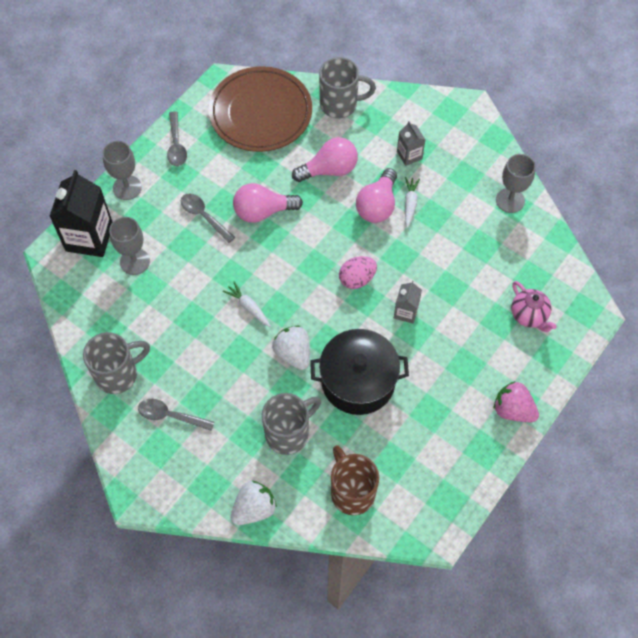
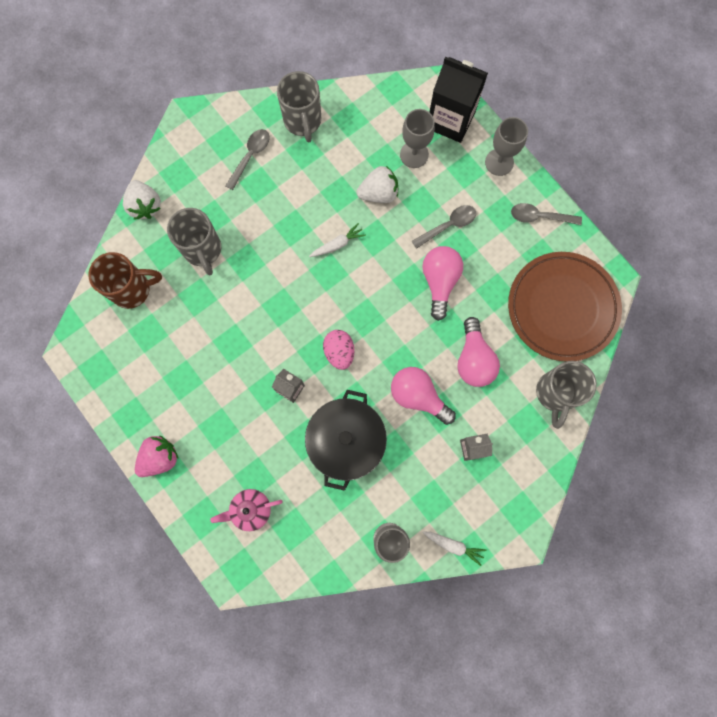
camera: 105 degrees right, 15 degrees up
white strawberry [272,326,310,370] -> white strawberry moved to [357,166,398,203]
black pot [310,329,409,415] -> black pot moved to [305,390,387,491]
white carrot [405,177,420,228] -> white carrot moved to [422,532,486,566]

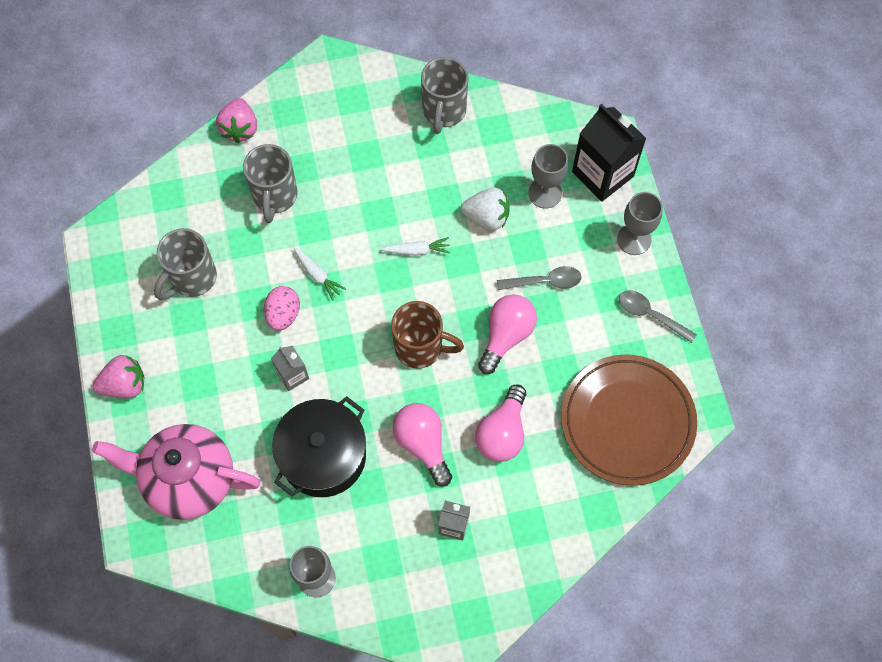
camera: 25 degrees right, 10 degrees down
brown mug [89,252,162,309] -> brown mug moved to [391,301,464,369]
white strawberry [123,180,161,219] -> pink strawberry [216,98,257,143]
pink teapot [210,489,283,531] -> pink teapot [92,424,261,520], size x1.99
grey spoon [225,129,270,190] -> none
pink egg [323,330,354,370] -> pink egg moved to [264,286,300,331]
white carrot [422,532,486,566] -> white carrot moved to [294,247,346,301]
grey mug [536,361,597,429] -> grey mug moved to [154,228,217,300]

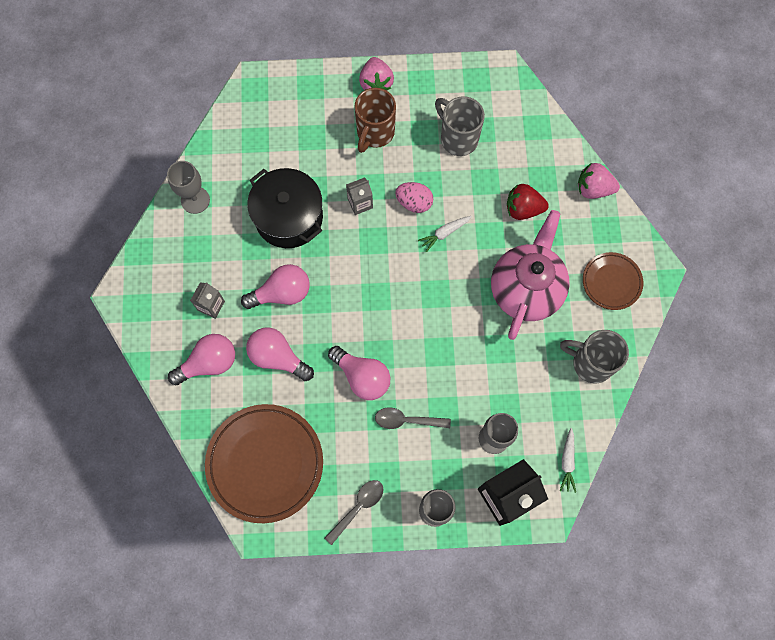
camera: 100 degrees right, 5 degrees up
pink teapot [92,424,261,520] -> pink teapot moved to [491,210,570,340]
grey mug [243,144,298,223] -> red strawberry [507,184,549,220]
white carrot [380,237,450,256] -> white carrot moved to [560,428,576,493]
brown mug [391,301,464,369] -> brown mug moved to [355,88,396,153]
white strawberry [461,188,510,230] -> none
grey spoon [497,266,582,290] -> grey spoon turned 90 degrees clockwise [375,407,451,429]
none -> pink light bulb [168,334,235,386]
none -> brown plate [583,252,643,310]

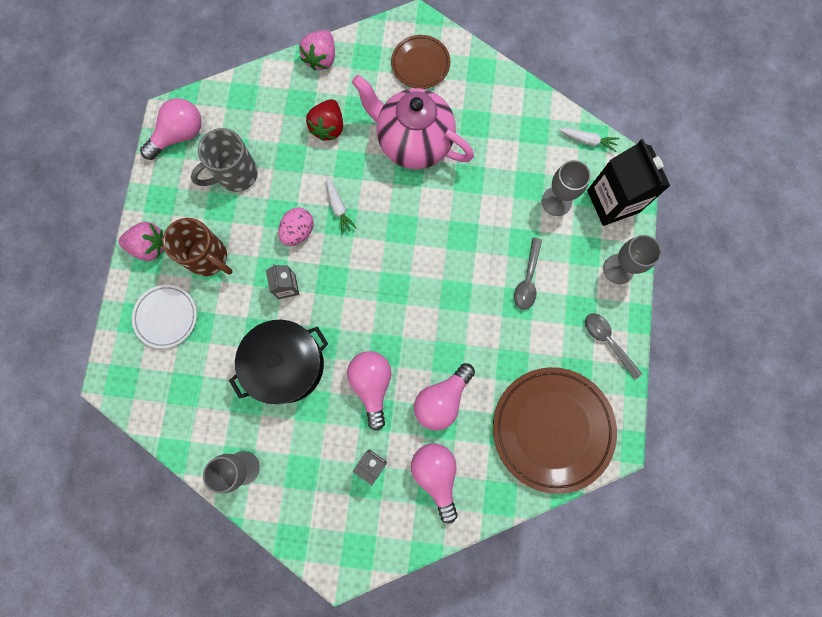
camera: 80 degrees left, 5 degrees up
pink light bulb [328,346,390,400] -> pink light bulb moved to [140,98,202,160]
grey mug [560,330,629,383] -> none
none -> white plate [132,285,197,348]

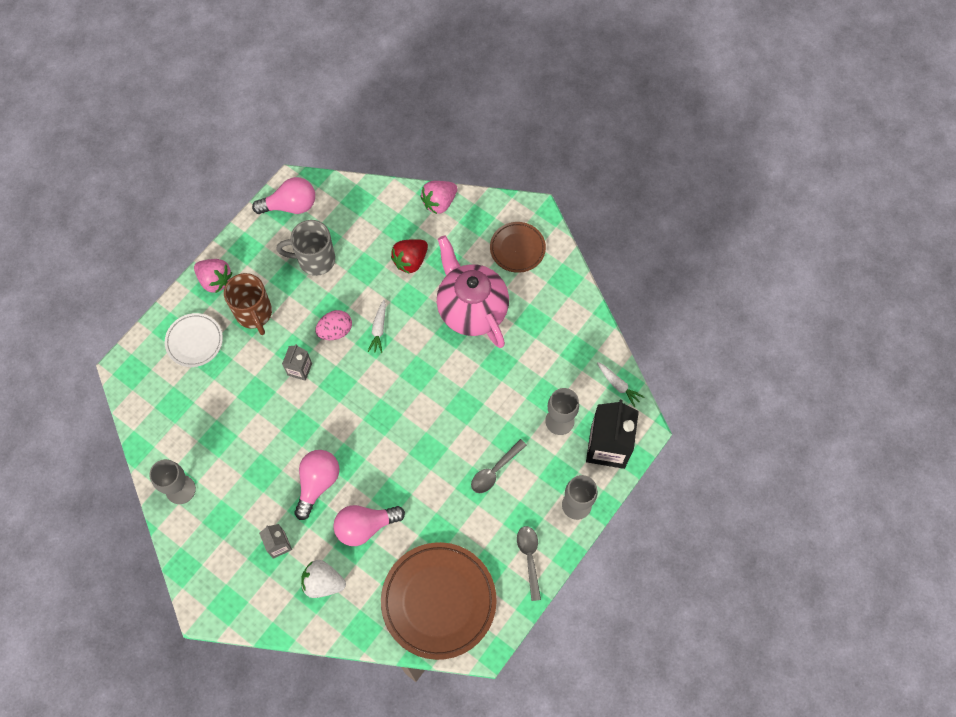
camera: 30 degrees right, 10 degrees down
black pot [229,319,328,405] -> none
pink light bulb [411,444,458,524] -> white strawberry [301,560,346,598]

